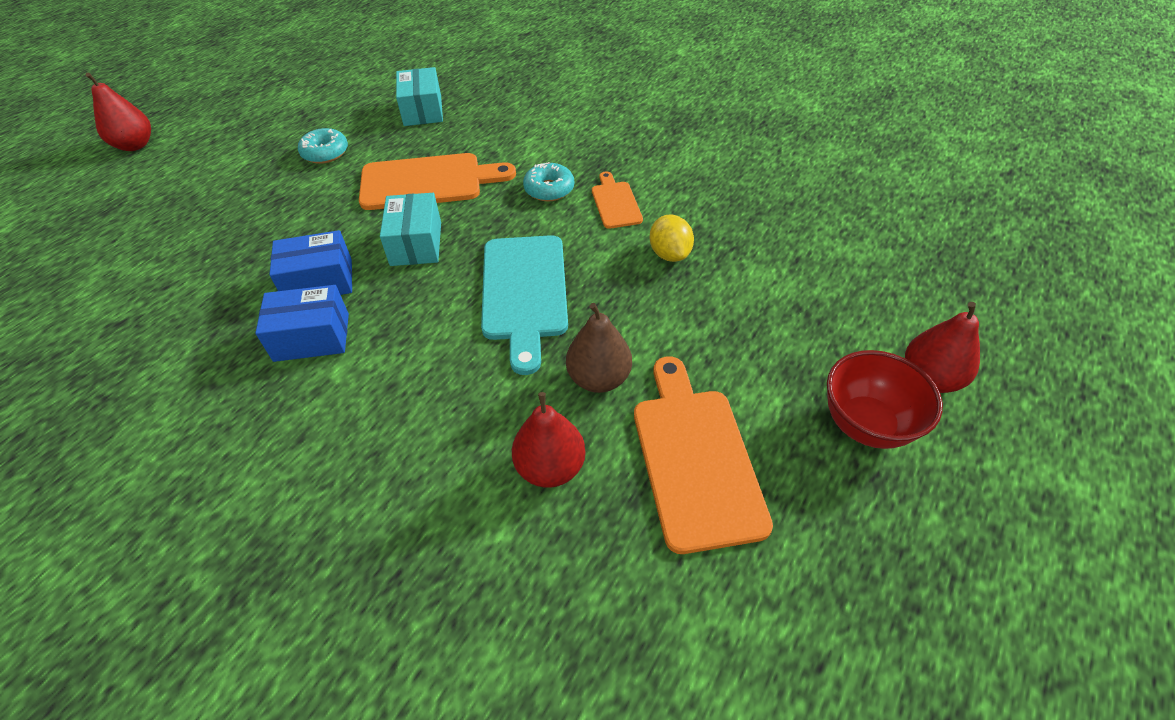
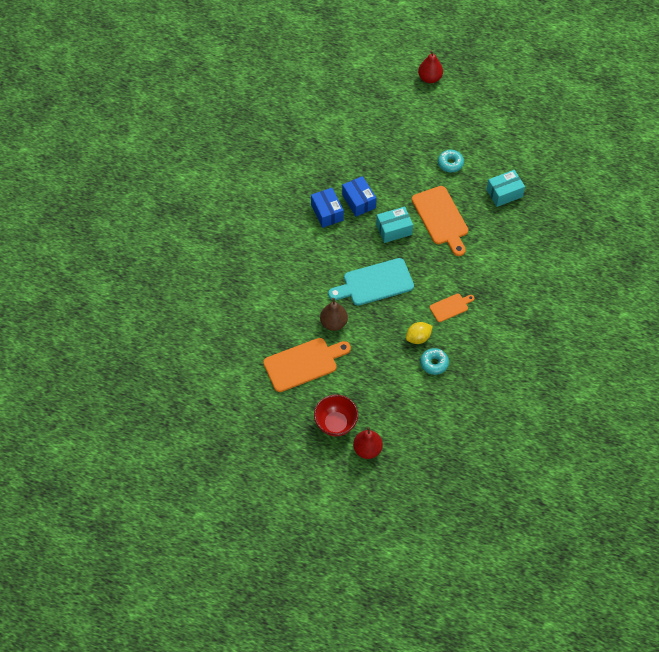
camera: 75 degrees right, 10 degrees up
red pear [512,392,586,488] -> none
turquoise donut [523,162,574,201] -> turquoise donut moved to [420,348,449,375]

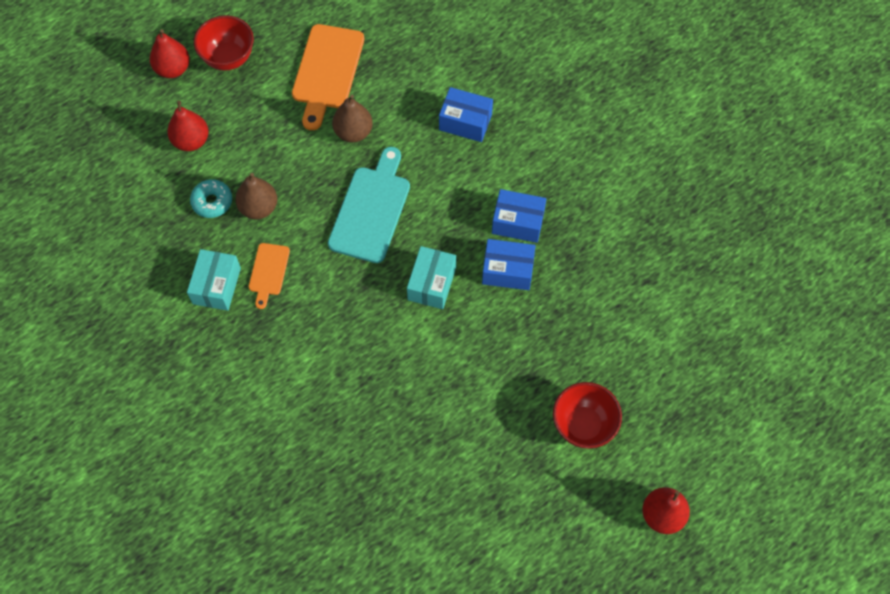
camera: 125 degrees right, 5 degrees up
yellow lemon [406,322,433,344] -> brown pear [235,173,277,219]
orange cutting board [412,186,468,256] -> none
turquoise donut [438,150,464,172] -> none
turquoise box [486,170,525,207] -> turquoise box moved to [187,249,241,311]
none -> red pear [167,101,209,151]
none -> blue box [439,87,493,142]
none -> red bowl [553,382,622,448]

